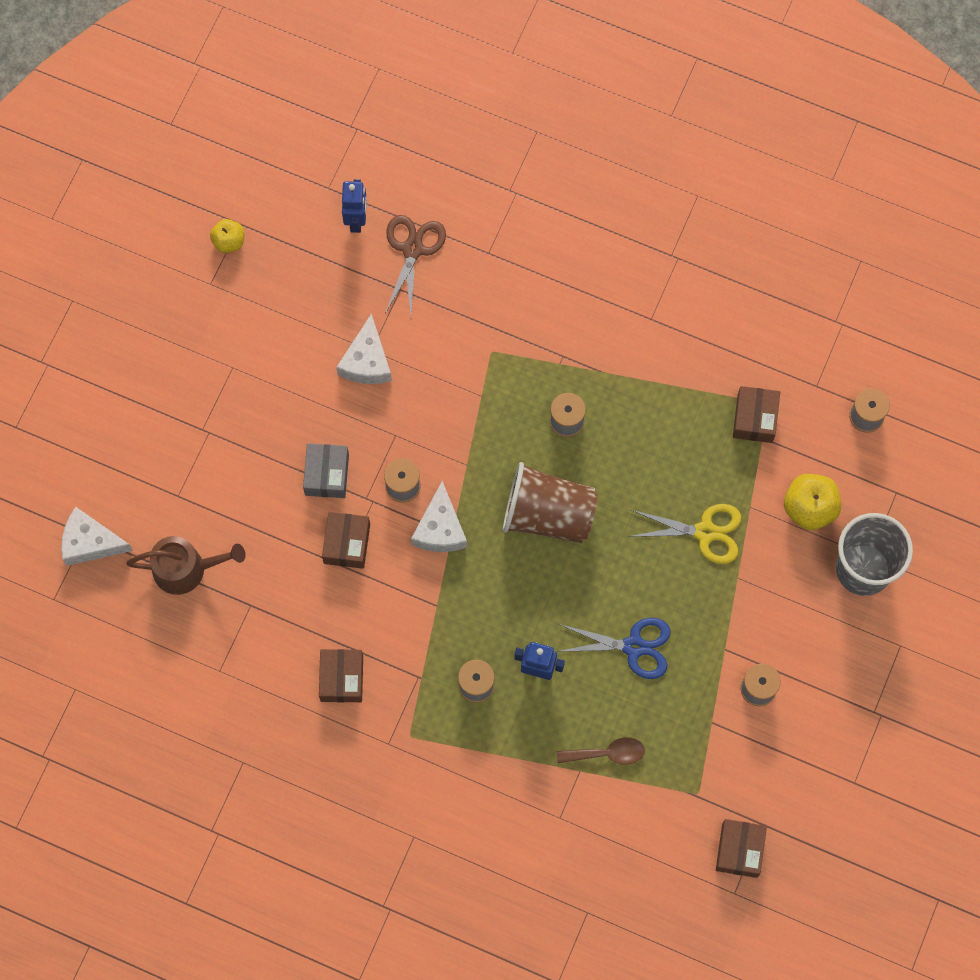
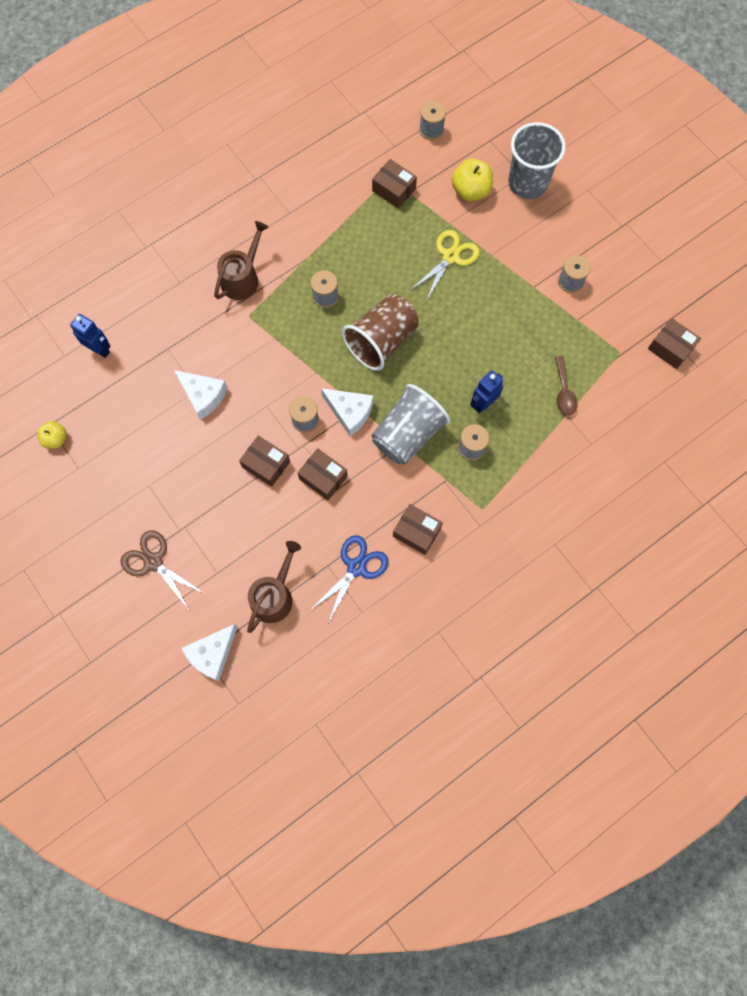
camera: 60 degrees left, 0 degrees up
grey box [303,444,349,498] -> brown box [239,435,290,487]
brown scissors [385,215,446,314] -> brown scissors moved to [120,530,205,611]
blue scissors [556,618,671,679] -> blue scissors moved to [312,535,389,623]
brown spoon [557,737,645,765] -> brown spoon turned 150 degrees clockwise [555,356,578,416]
none -> brown watering can [214,221,268,300]
none -> grey cup [371,384,450,464]

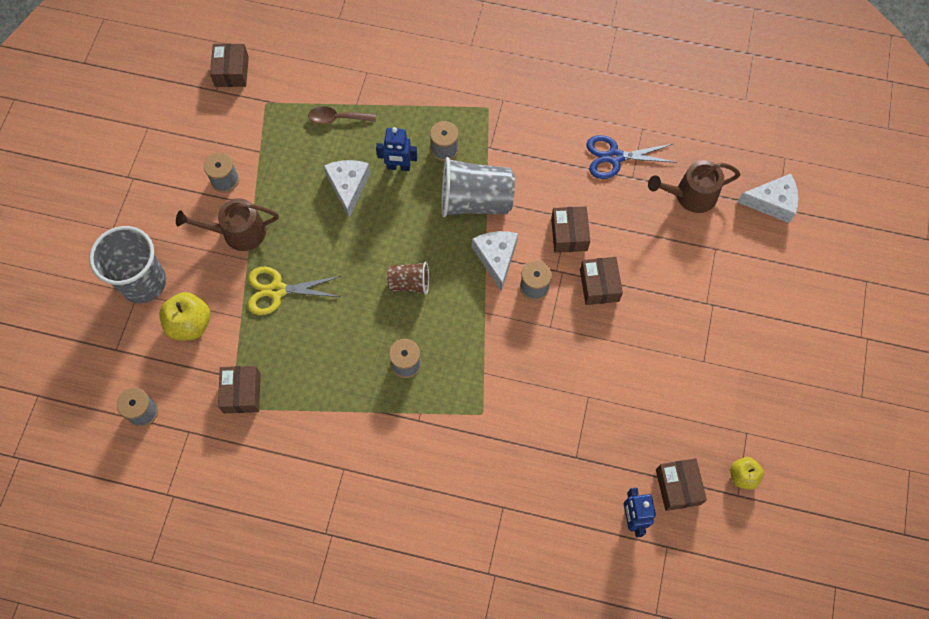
camera: 130 degrees left, 5 degrees down
brown scissors [120,530,205,611] -> none
white cheese [174,370,227,420] -> white cheese moved to [324,160,371,218]
brown watering can [214,221,268,300] -> brown watering can moved to [176,198,279,251]
brown cup [342,294,419,371] -> brown cup [387,262,429,295], size x0.54
brown box [393,504,443,555] -> brown box moved to [656,458,707,511]
brown spoon [555,356,578,416] -> brown spoon turned 135 degrees counterclockwise [308,106,376,125]

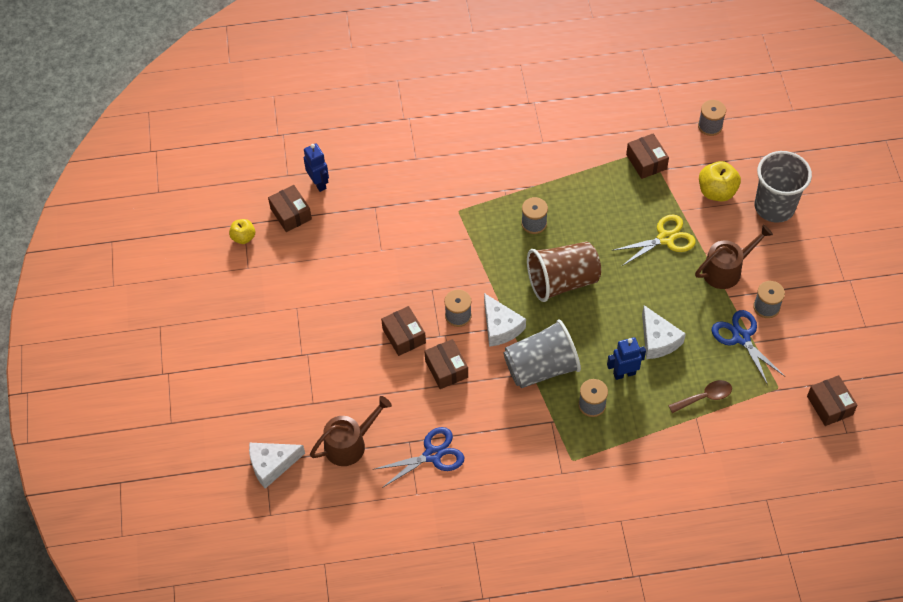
camera: 160 degrees right, 10 degrees down
brown cup [387,262,429,295] -> brown cup [527,242,601,302], size x1.85
none -> blue scissors [712,310,784,385]

